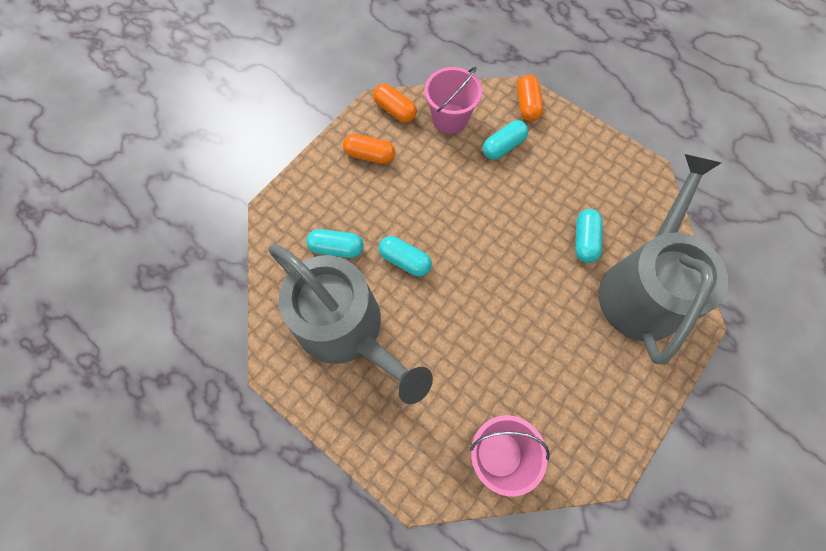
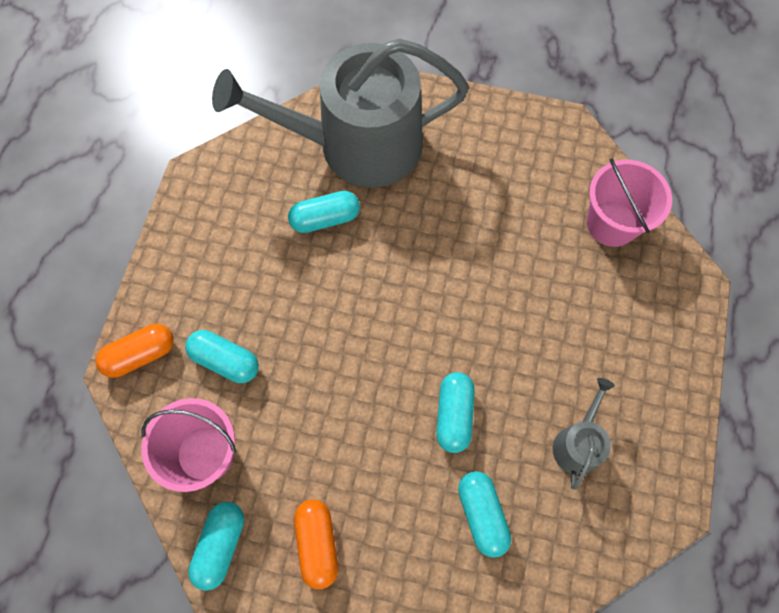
camera: 115 degrees left, 0 degrees up
grey watering can [269,244,433,404] -> grey watering can [552,378,615,490], size x0.41
orange capsule [373,83,417,123] -> turquoise capsule [188,502,244,591]

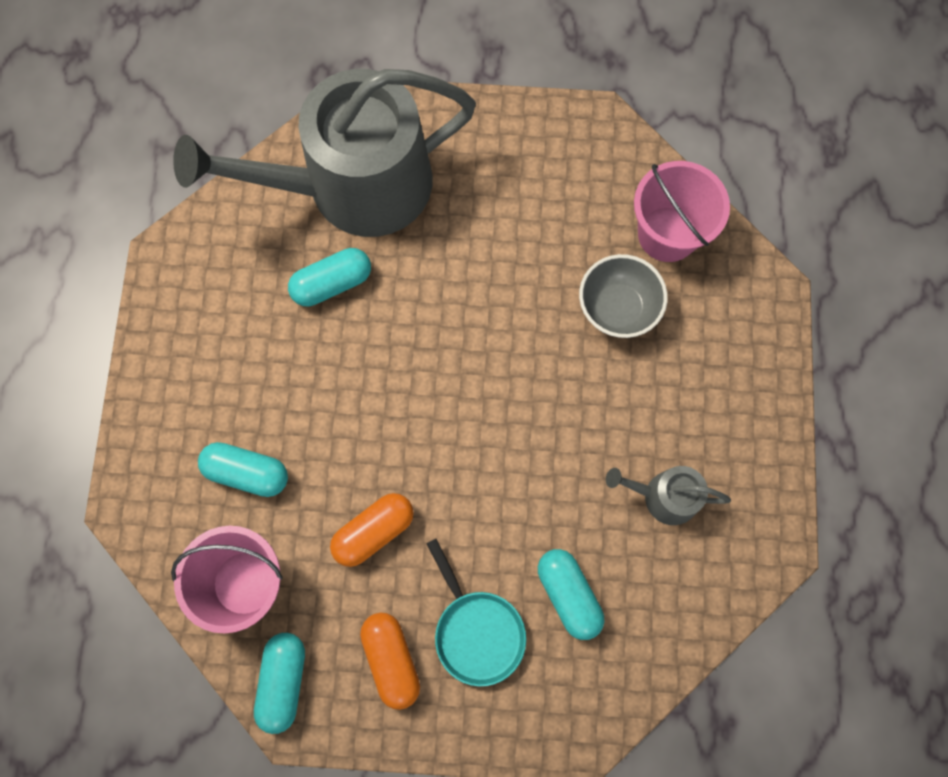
camera: 10 degrees left, 5 degrees up
orange capsule [96,324,174,378] -> orange capsule moved to [330,493,414,567]
turquoise capsule [436,372,475,453] -> none
grey watering can [552,378,615,490] -> grey watering can turned 90 degrees counterclockwise [606,466,731,525]
none -> turquoise pan [426,539,526,686]
none -> grey bowl [579,254,668,338]

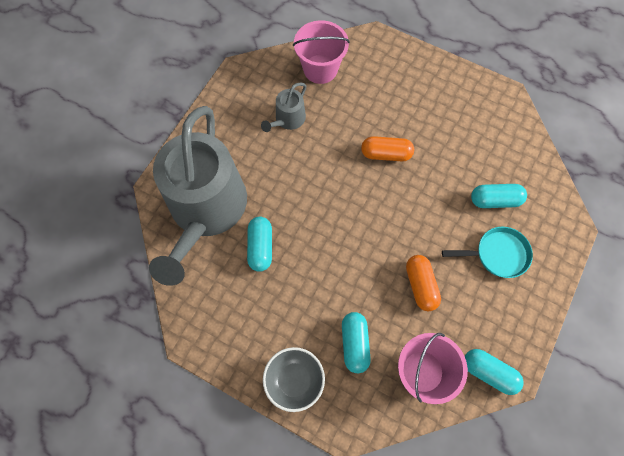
camera: 65 degrees left, 5 degrees down
turquoise capsule [198,442,288,497] -> turquoise capsule turned 45 degrees counterclockwise [342,312,371,374]
orange capsule [360,613,420,710] -> orange capsule moved to [361,136,414,161]
grey bowl [579,254,668,338] -> grey bowl moved to [263,347,325,412]
grey watering can [606,466,731,525] -> grey watering can moved to [261,82,306,132]

